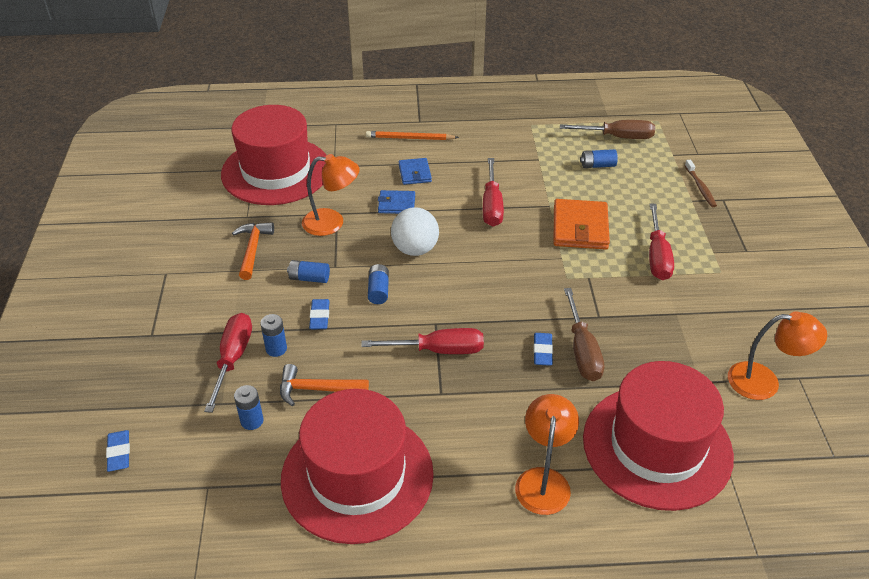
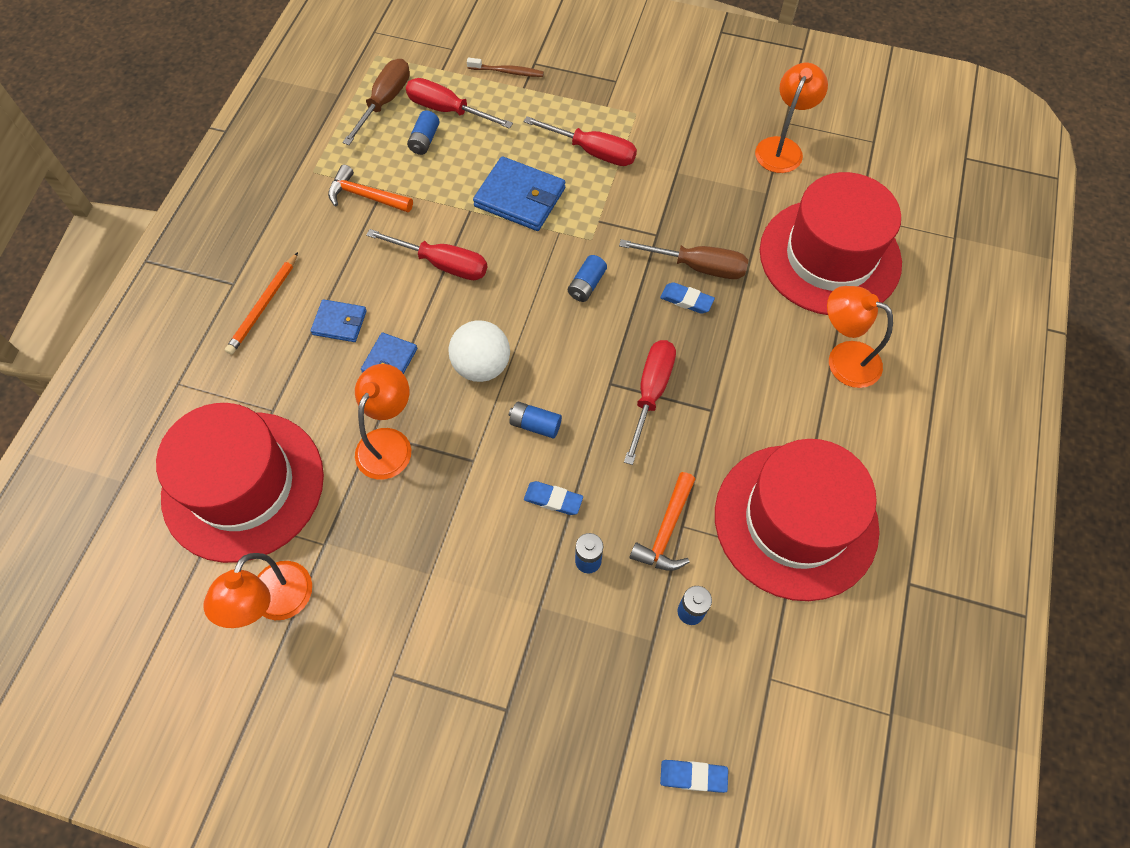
camera: 70 degrees left, 20 degrees up
red screwdriver [204,313,252,413] -> red screwdriver moved to [406,78,513,129]
orange hammer [232,222,274,280] -> orange hammer moved to [328,165,413,212]
blue battery [287,260,330,283] -> blue battery moved to [568,255,607,302]
orange wallet [553,199,610,250] -> blue wallet [473,156,565,231]
none -> orange lamp [203,553,312,628]

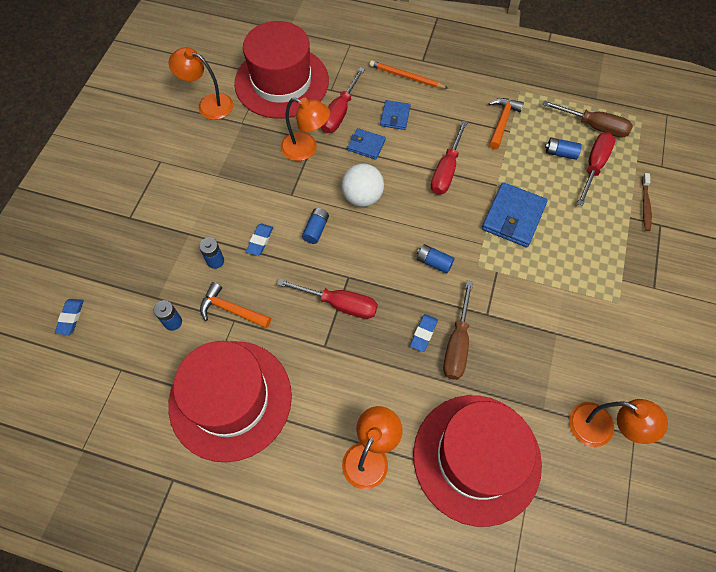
camera: 90 degrees right, 0 degrees up
red screwdriver [524,116,637,166] -> red screwdriver moved to [321,67,365,133]

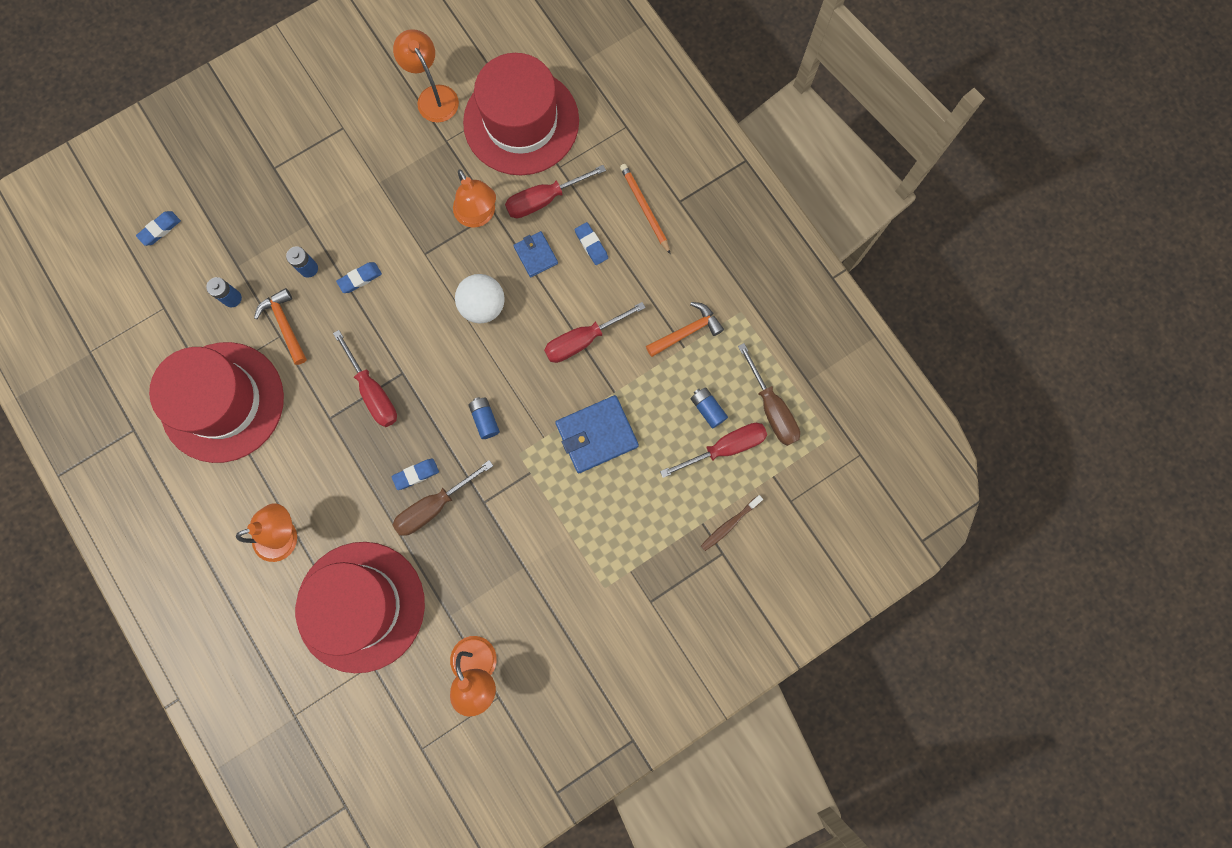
camera: 40 degrees right, 15 degrees up
blue battery [302,208,329,244] -> none
blue wallet [380,100,411,130] -> blue eraser [575,222,608,265]

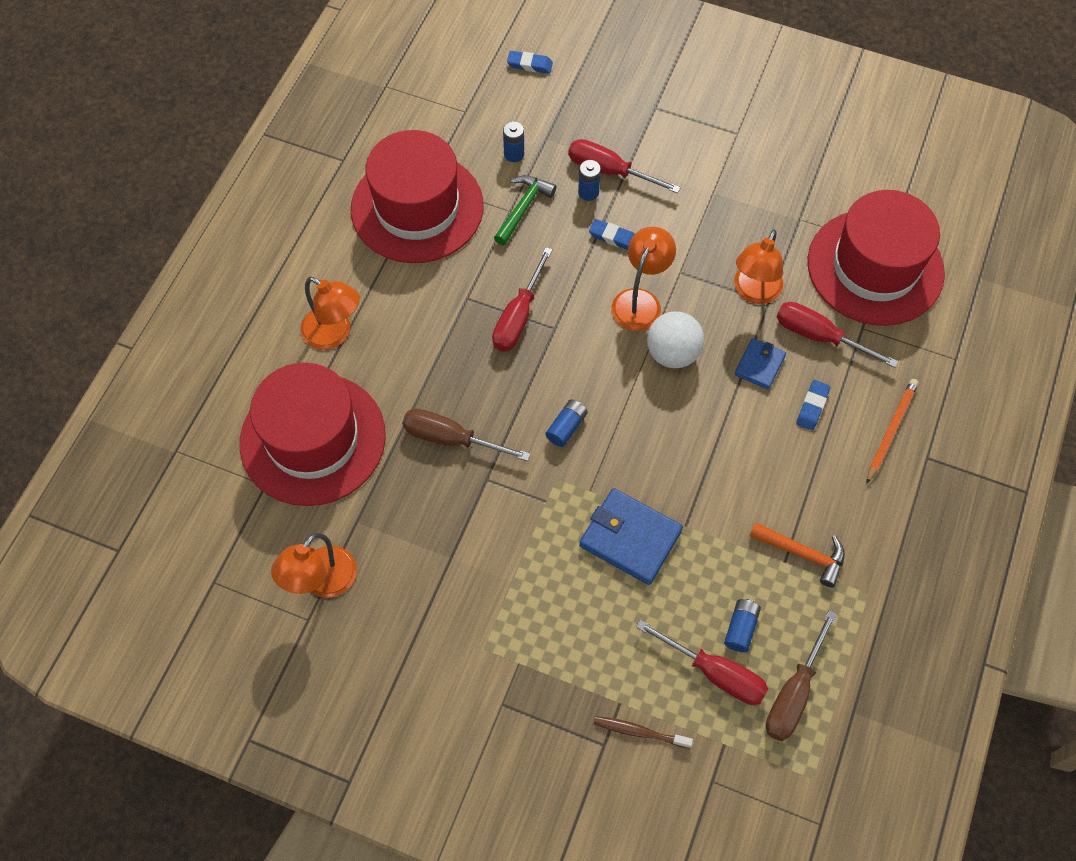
camera: 55 degrees right, 15 degrees down
orange hammer [254,288,307,365] -> green hammer [494,175,556,245]
blue eraser [391,459,439,490] -> none
orange lamp [393,29,459,123] -> orange lamp moved to [611,227,676,331]
red screwdriver [544,302,646,363] -> red screwdriver moved to [568,139,681,193]

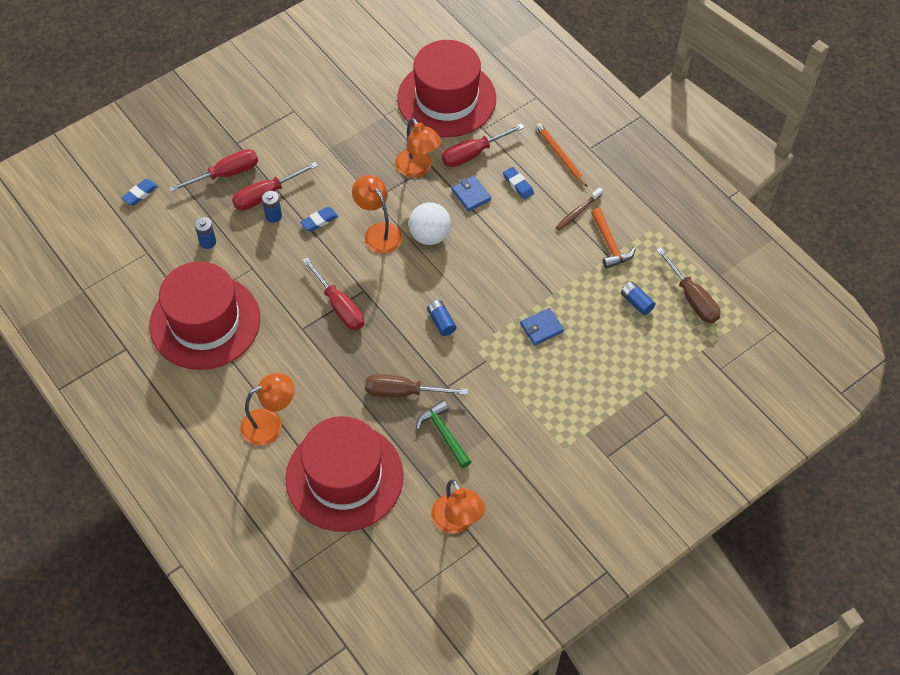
camera: 60 degrees left, 5 degrees down
brown screwdriver [402,409,530,461] -> brown screwdriver turned 45 degrees clockwise [365,374,468,397]
green hammer [494,175,556,245] -> green hammer moved to [416,400,471,468]
blue wallet [579,488,683,585] -> blue wallet [520,308,564,345], size x0.58
brown toothbrush [594,716,693,749] -> brown toothbrush moved to [556,187,603,231]
red screwdriver [636,620,768,705] -> red screwdriver moved to [169,149,258,192]
orange hammer [749,522,845,588] -> orange hammer turned 105 degrees clockwise [591,208,636,269]

